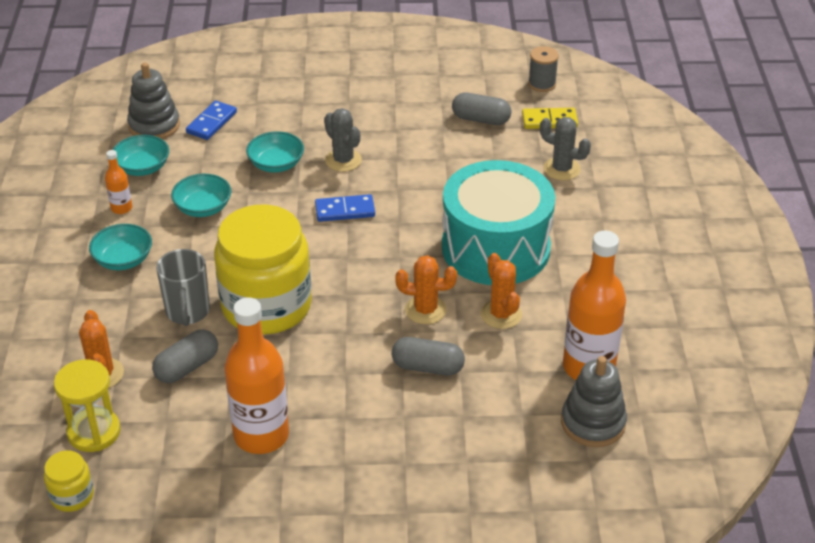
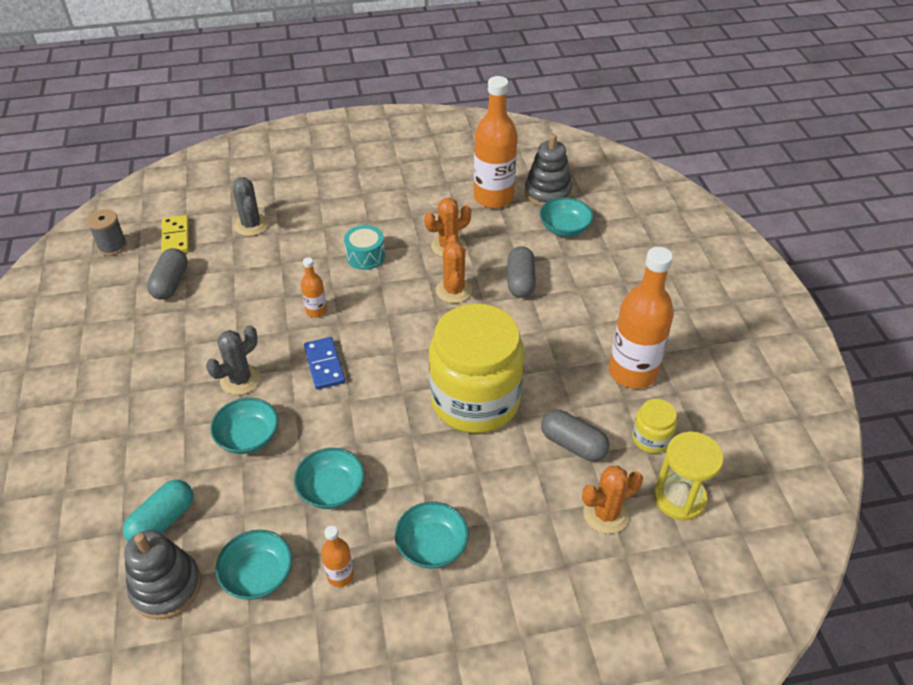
camera: 100 degrees left, 5 degrees up
yellow jar [44,451,94,512] -> yellow jar moved to [632,399,677,453]
grey mug [156,249,210,326] -> none
blue domino [186,101,237,140] -> turquoise capsule [123,480,193,541]
turquoise drum [442,160,555,285] -> turquoise drum [344,225,385,270], size x0.40
grey cactus [540,117,591,181] -> grey cactus turned 45 degrees counterclockwise [232,177,268,236]
none -> orange bottle [301,257,327,318]
none -> turquoise bowl [540,197,593,237]

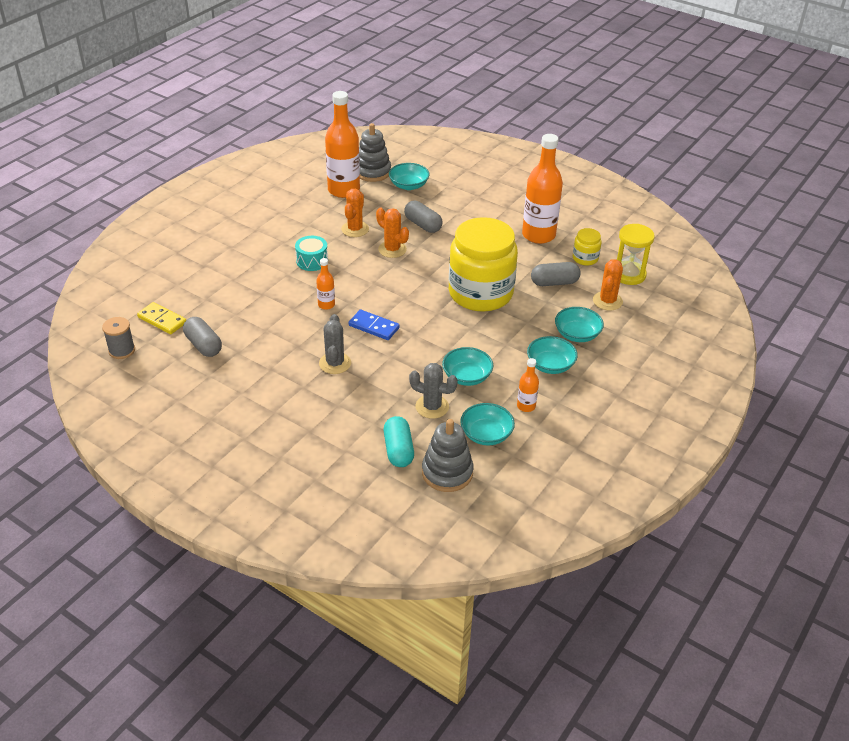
camera: 45 degrees left, 5 degrees down
turquoise bowl [210,398,278,454] -> turquoise bowl moved to [555,307,604,342]
grey cactus [232,177,268,236] -> grey cactus moved to [409,363,458,419]

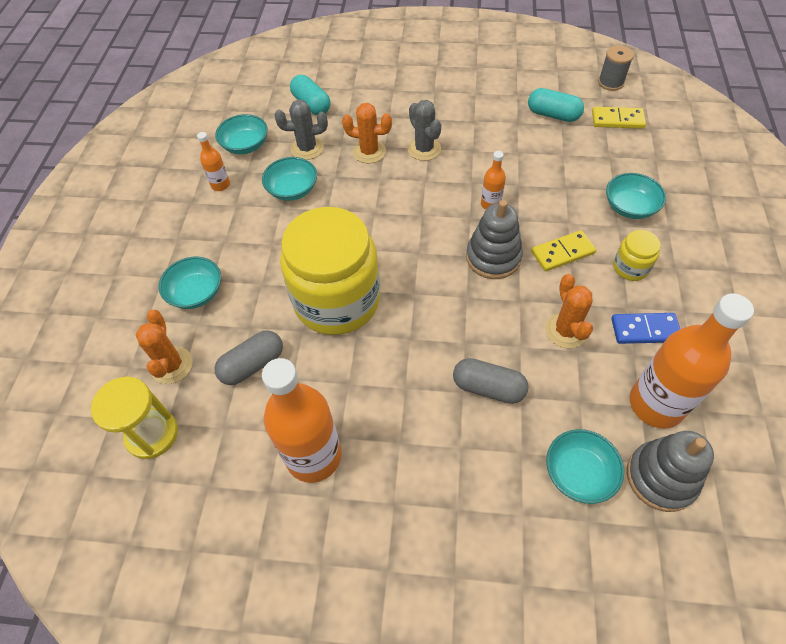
camera: 155 degrees right, 15 degrees up
grey capsule [183,317,222,357] -> turquoise capsule [528,88,584,122]
turquoise drum [295,236,328,271] -> yellow domino [531,230,596,272]
blue domino [348,310,400,340] -> blue domino moved to [611,313,680,344]
orange cactus [376,207,409,258] -> orange cactus moved to [342,103,392,164]
grey stacking toy [422,419,474,492] -> grey stacking toy moved to [466,200,523,279]
turquoise bowl [527,336,578,374] -> turquoise bowl moved to [606,173,666,219]
yellow jar [573,228,602,266] -> yellow jar moved to [613,230,661,281]

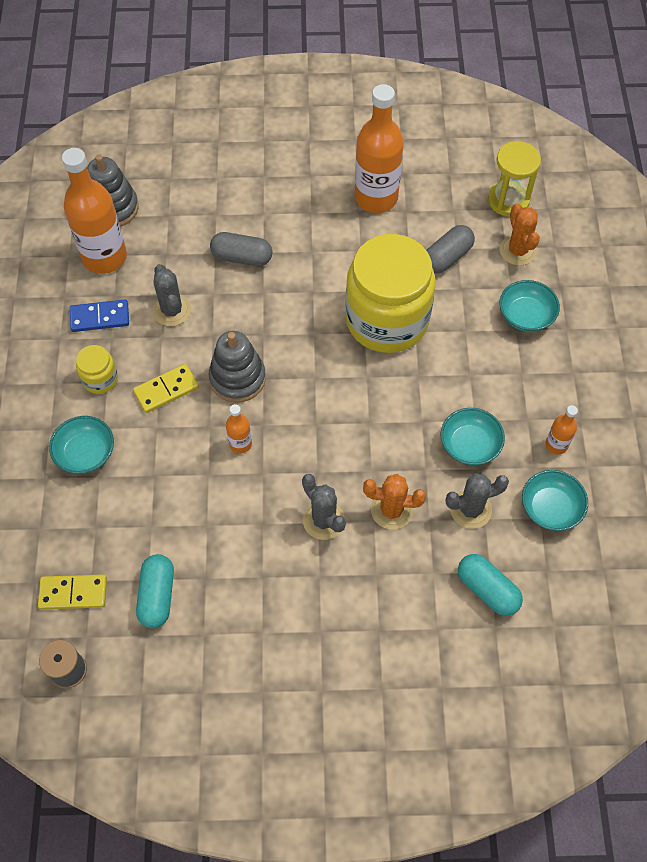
camera: 170 degrees right, 5 degrees up
turquoise capsule [528,88,584,122] -> turquoise capsule turned 75 degrees clockwise [136,554,174,628]
orange cactus [545,274,593,348] -> grey cactus [153,264,191,326]
turquoise bowl [546,429,624,504] -> none

